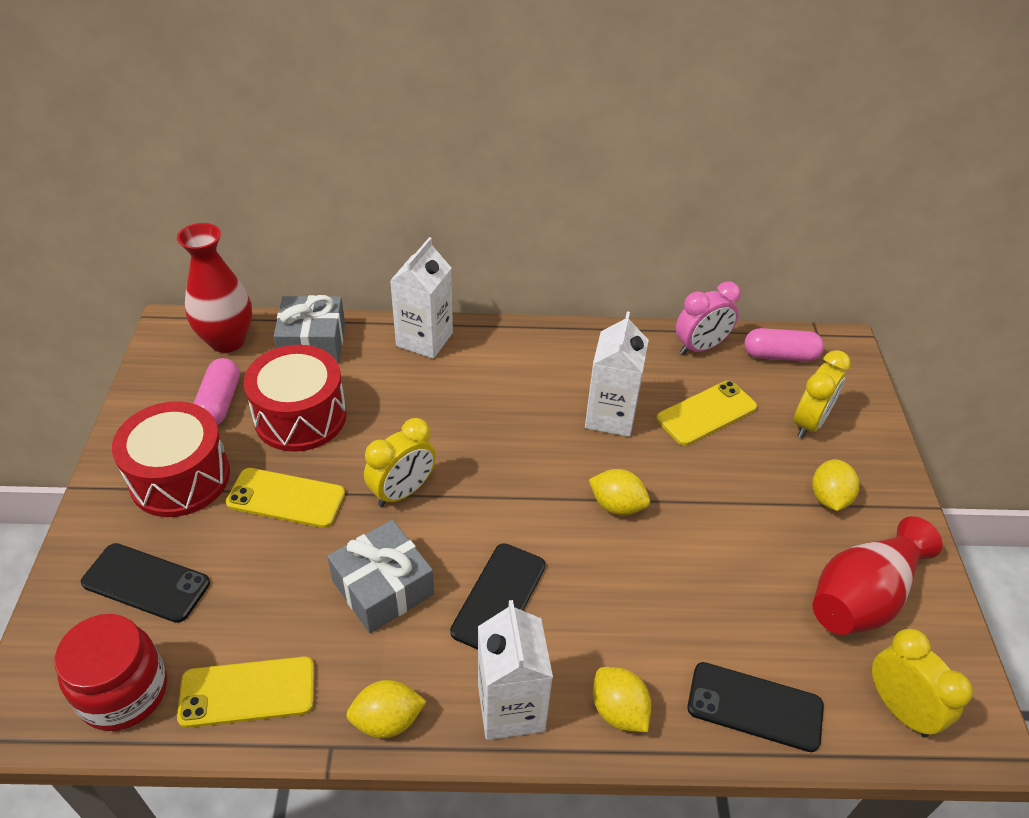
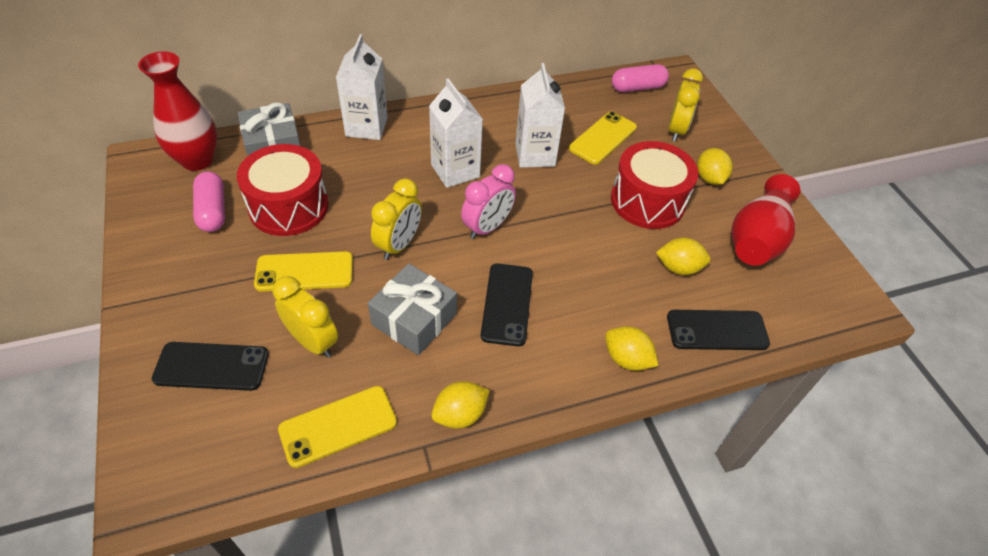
camera: 20 degrees left, 5 degrees up
red jar [55,614,167,731] -> none
red drum [112,401,230,517] -> red drum moved to [611,141,698,229]
white carton [478,600,553,740] -> white carton moved to [429,79,483,188]
yellow lemon [589,469,650,515] -> yellow lemon moved to [656,237,711,275]
pink clock [676,281,741,355] -> pink clock moved to [461,164,516,239]
yellow clock [872,629,973,737] -> yellow clock moved to [272,276,338,358]

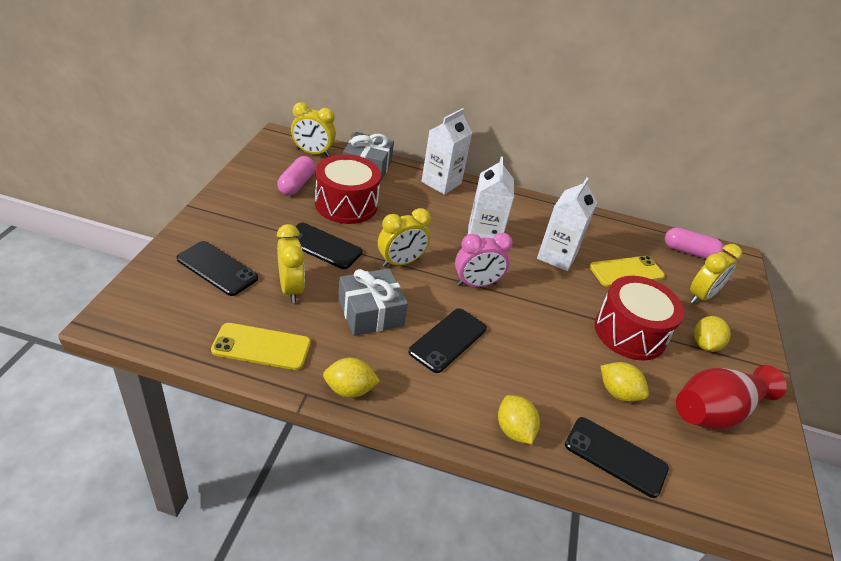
camera: 30 degrees right, 10 degrees down
red vase [138,51,217,171] -> yellow clock [291,102,336,157]
yellow phone [254,251,353,292] -> black phone [283,223,362,269]

